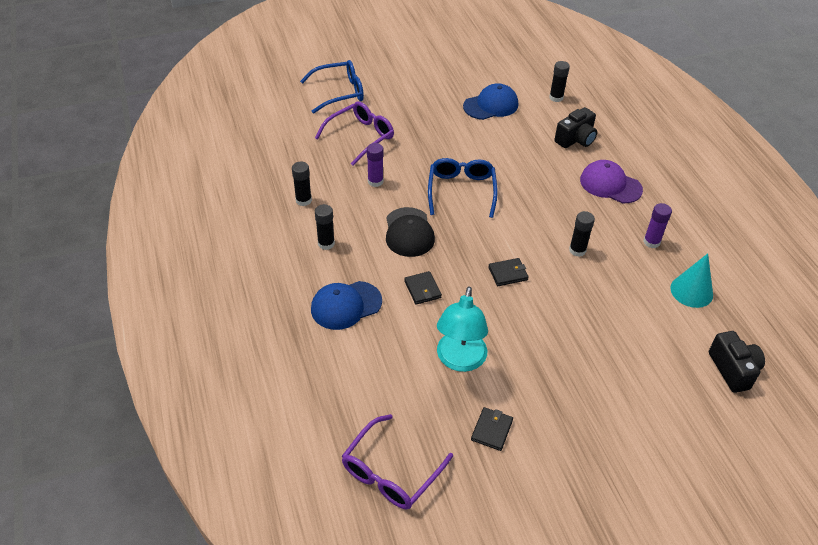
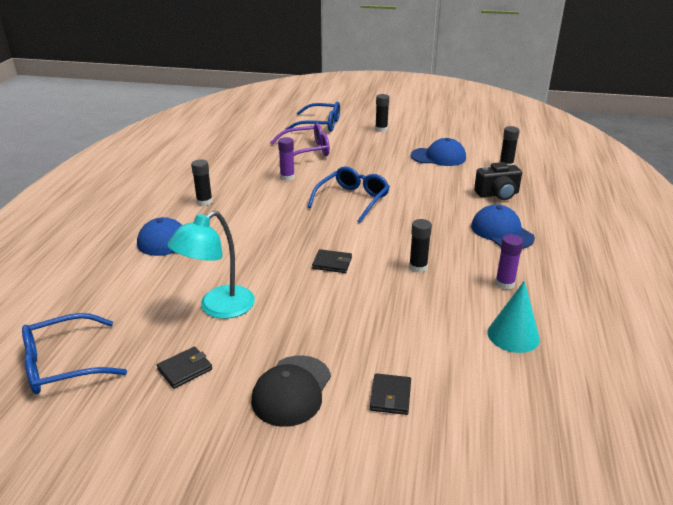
camera: 30 degrees right, 15 degrees down
black glue stick [292,162,312,206] -> black glue stick moved to [375,94,389,132]
purple glasses [342,414,453,509] -> blue glasses [22,313,127,394]
black cap [386,207,435,257] -> black cap moved to [251,355,331,427]
black wallet [404,271,442,305] -> black wallet moved to [370,373,411,415]
purple cap [580,160,643,203] -> blue cap [471,204,535,249]
black camera [709,331,765,393] -> none

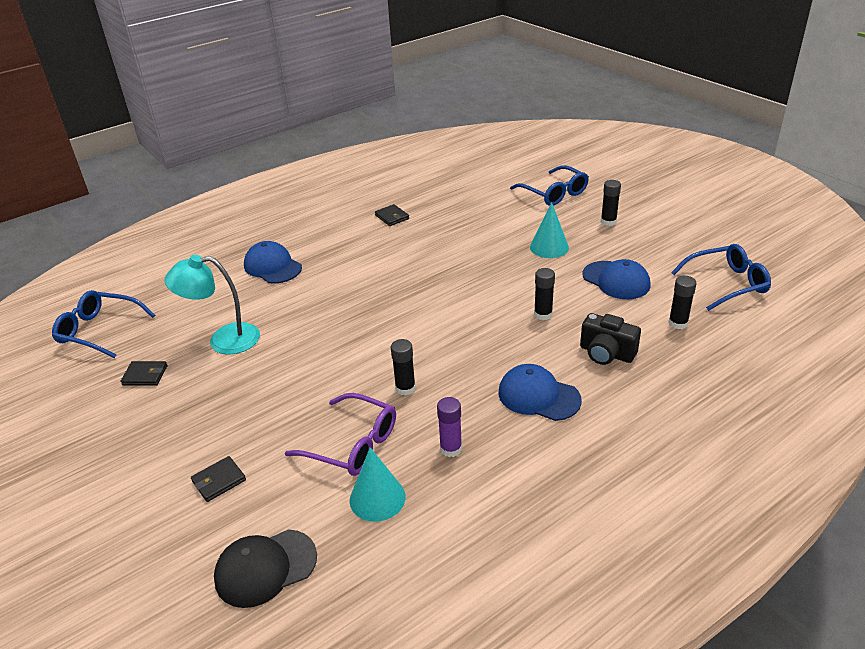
camera: 45 degrees right, 5 degrees up
black glue stick [191,159,213,206] -> black glue stick moved to [534,268,555,320]
black cap [251,355,331,427] -> black cap moved to [214,530,317,608]
purple glasses [270,123,330,163] -> purple glasses moved to [285,393,396,476]
purple glue stick [278,137,295,181] -> none
blue glasses [308,166,390,223] -> blue glasses moved to [671,244,771,311]
black wallet [312,249,352,273] -> black wallet moved to [375,204,409,226]
blue cap [471,204,535,249] -> blue cap turned 75 degrees counterclockwise [498,364,582,421]
none -> turquoise cone [530,202,569,258]

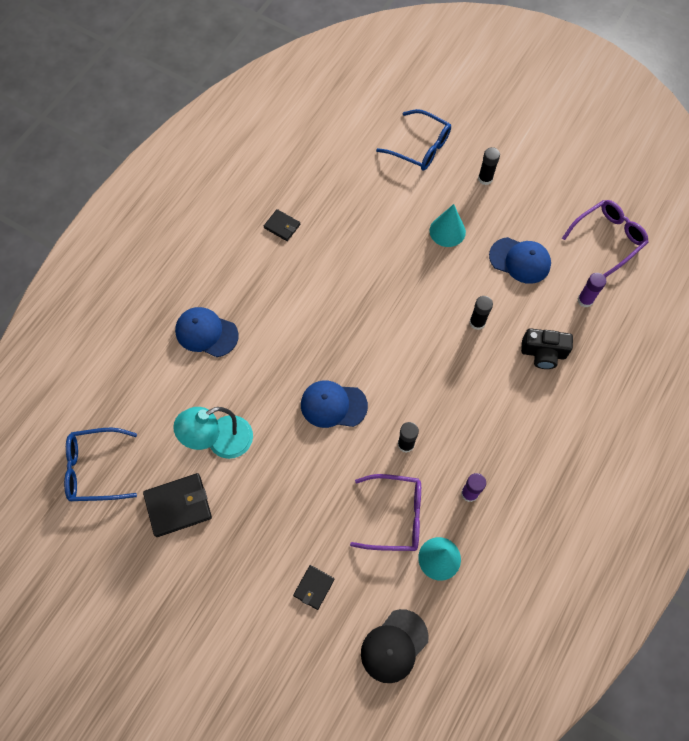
camera: 25 degrees left, 30 degrees up
black wallet [121,361,167,386] -> black wallet [143,473,212,537], size x1.74
blue cap [498,364,582,421] -> blue cap moved to [301,380,368,428]
black glue stick [668,276,696,329] -> purple glue stick [578,273,606,308]
blue glasses [671,244,771,311] -> purple glasses [562,200,649,278]

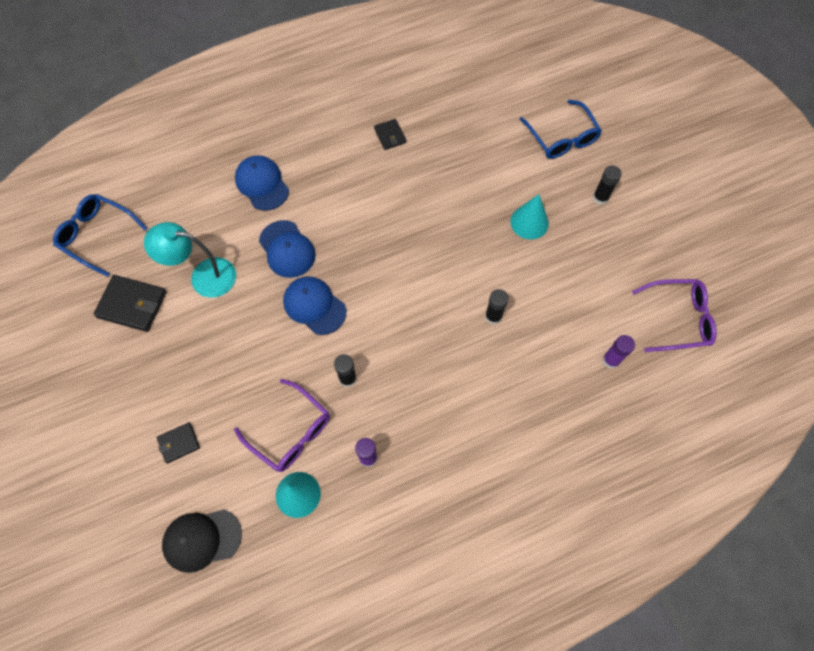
camera: 35 degrees right, 0 degrees up
blue cap [489,237,551,284] -> blue cap moved to [259,220,316,278]
black camera [521,328,573,369] -> none

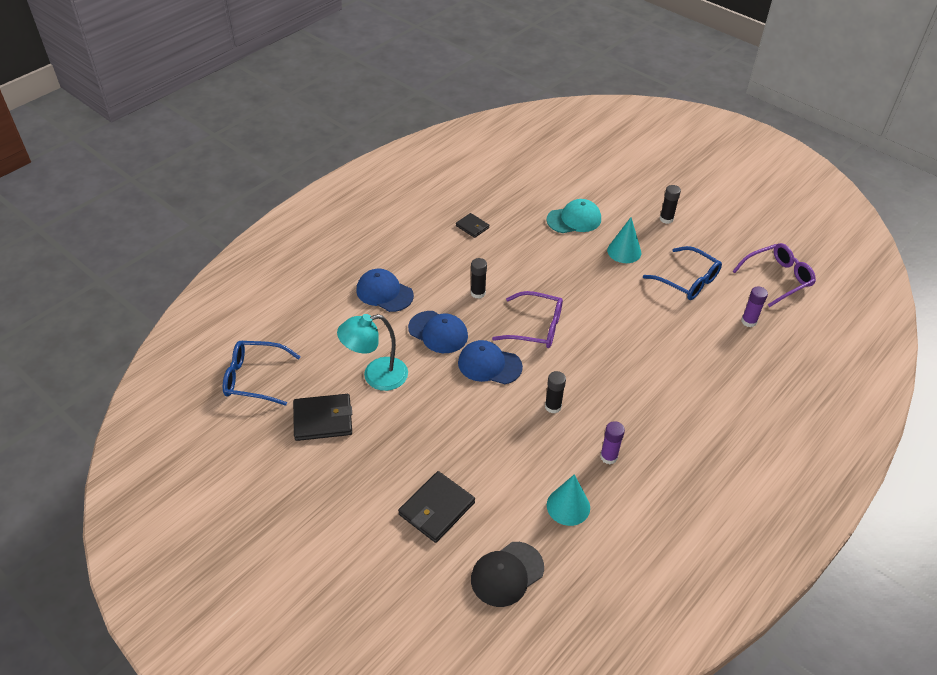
camera: 25 degrees left, 20 degrees down
black wallet [157,422,200,463] -> black wallet [398,471,475,543], size x1.74
purple glasses [234,379,330,472] -> purple glasses moved to [492,291,563,348]
black glue stick [485,289,509,325] -> black glue stick moved to [471,258,487,299]
blue glasses [519,100,602,159] -> blue glasses moved to [643,246,722,300]
none -> turquoise cap [546,199,601,233]

